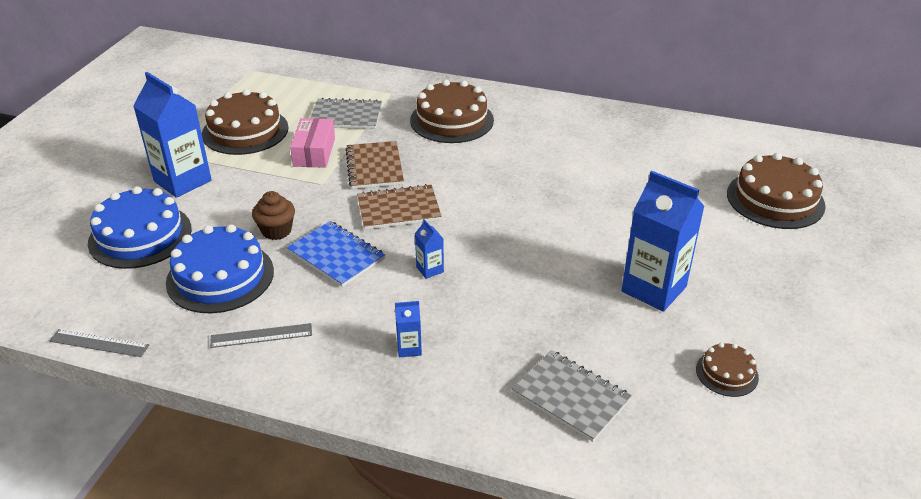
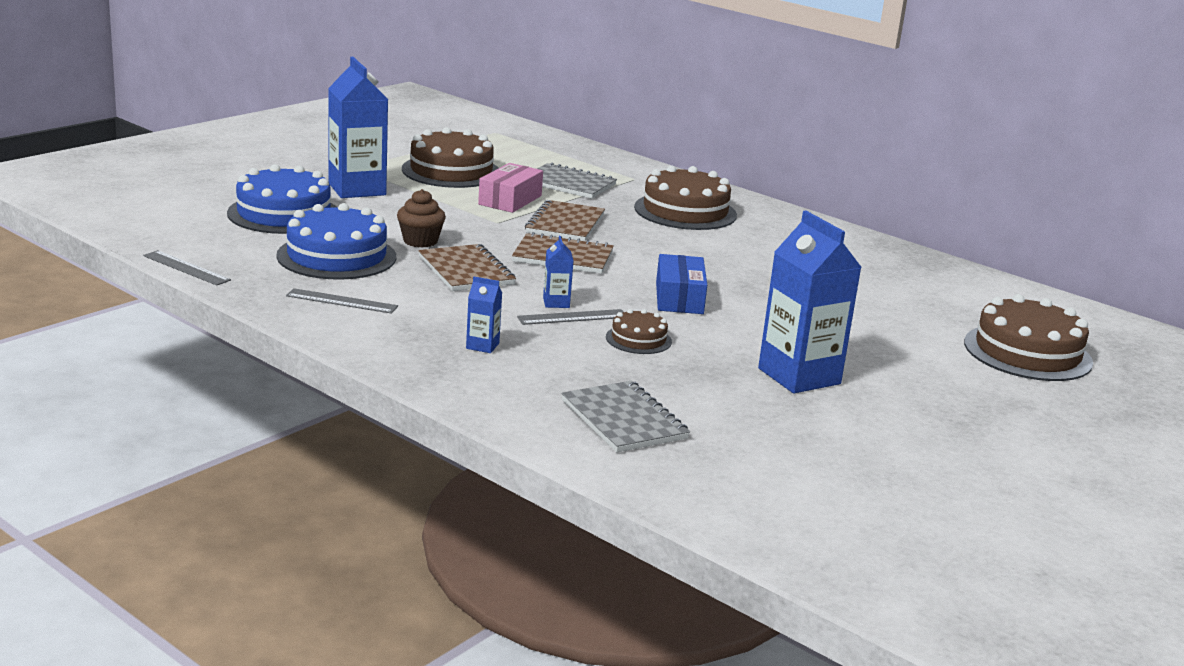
camera: 20 degrees right, 15 degrees down
blue notebook [287,221,385,287] -> brown notebook [418,244,516,291]
brown cake [696,342,759,397] -> brown cake moved to [606,309,672,354]
none -> grey ruler [517,309,624,325]
none -> blue box [656,254,707,314]

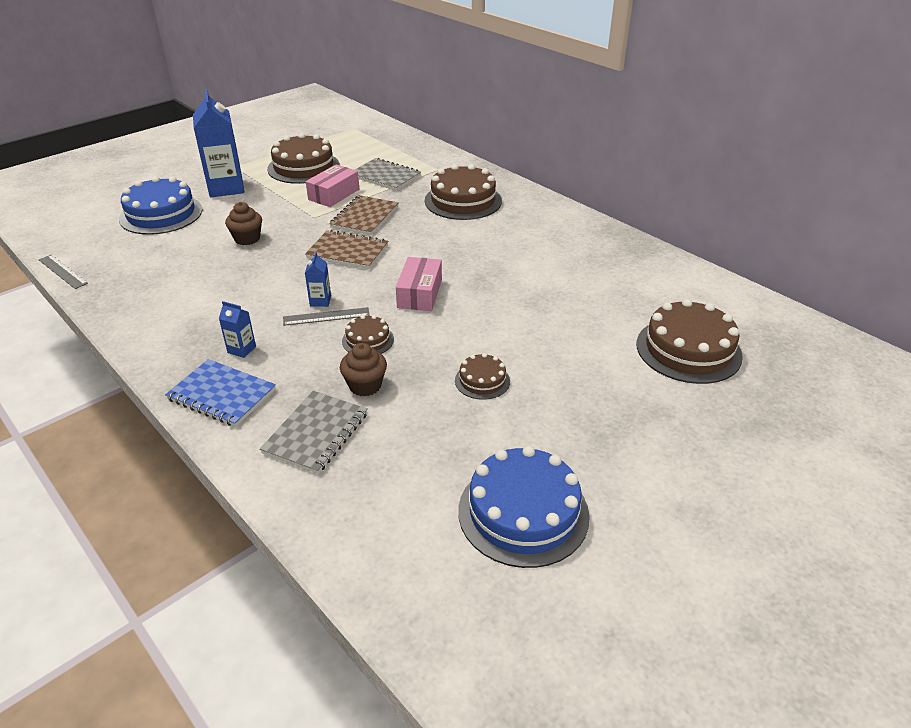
camera: 10 degrees right, 15 degrees up
blue cake [276,203,396,280] -> blue cake moved to [458,446,590,568]
grey ruler [286,288,398,314] -> none
brown notebook [418,244,516,291] -> none
grey notebook [562,381,690,452] -> grey notebook turned 45 degrees clockwise [260,391,368,474]
blue box [656,254,707,314] -> pink box [396,257,442,311]
blue carton [758,210,862,393] -> brown cake [455,353,510,400]
none -> blue notebook [165,359,276,427]
none -> brown cupcake [340,343,387,397]

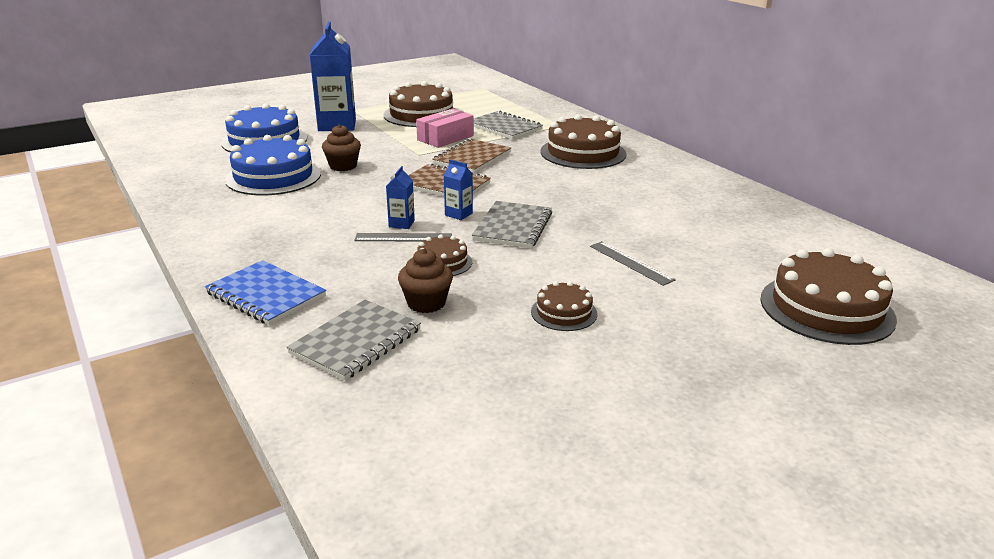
camera: 10 degrees right, 10 degrees down
grey ruler [39,255,88,289] -> grey ruler moved to [590,241,676,286]
blue carton [219,301,256,358] -> blue carton moved to [444,159,473,220]
pink box [396,257,442,311] -> grey notebook [472,201,552,248]
blue cake [458,446,590,568] -> blue cake moved to [225,135,321,195]

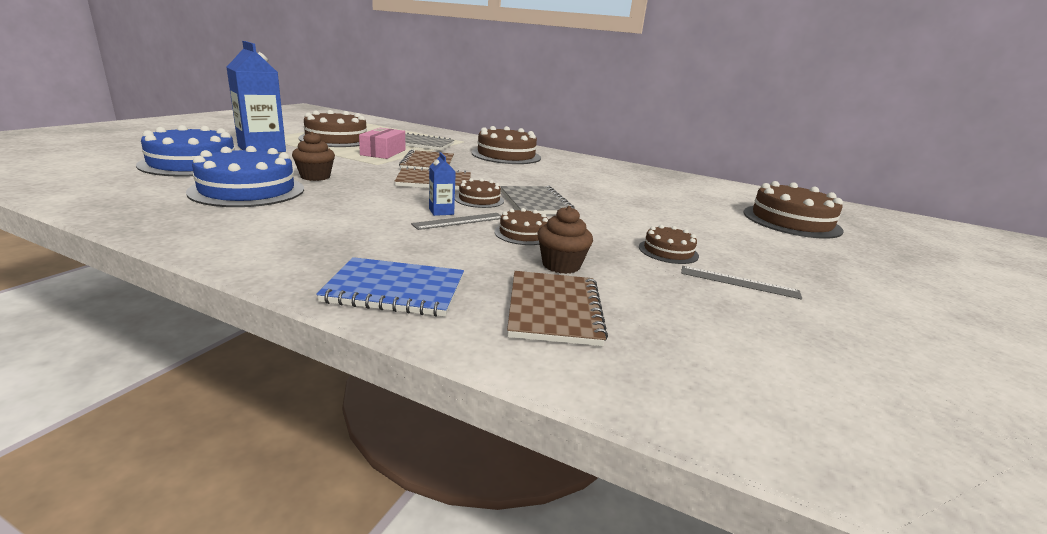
camera: 35 degrees left, 5 degrees down
grey notebook [286,300,421,381] -> brown notebook [507,271,608,346]
blue carton [444,159,473,220] -> brown cake [455,178,504,208]
grey ruler [590,241,676,286] -> grey ruler moved to [681,266,802,300]

